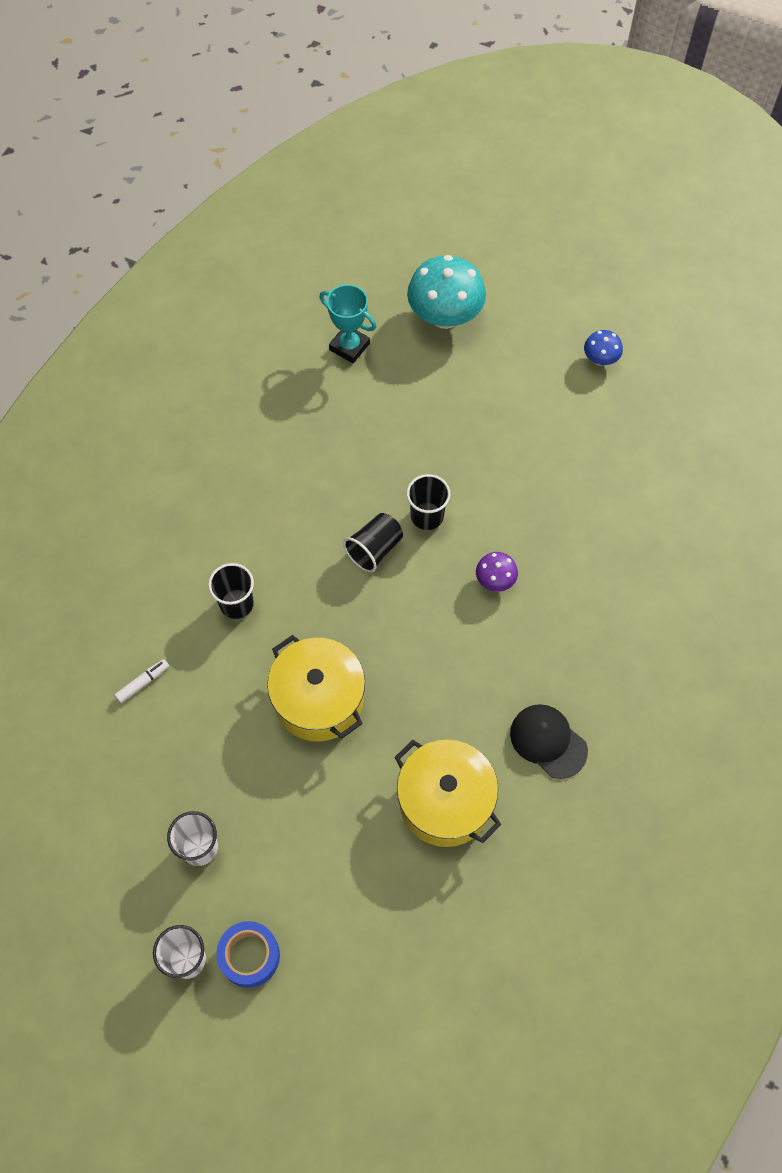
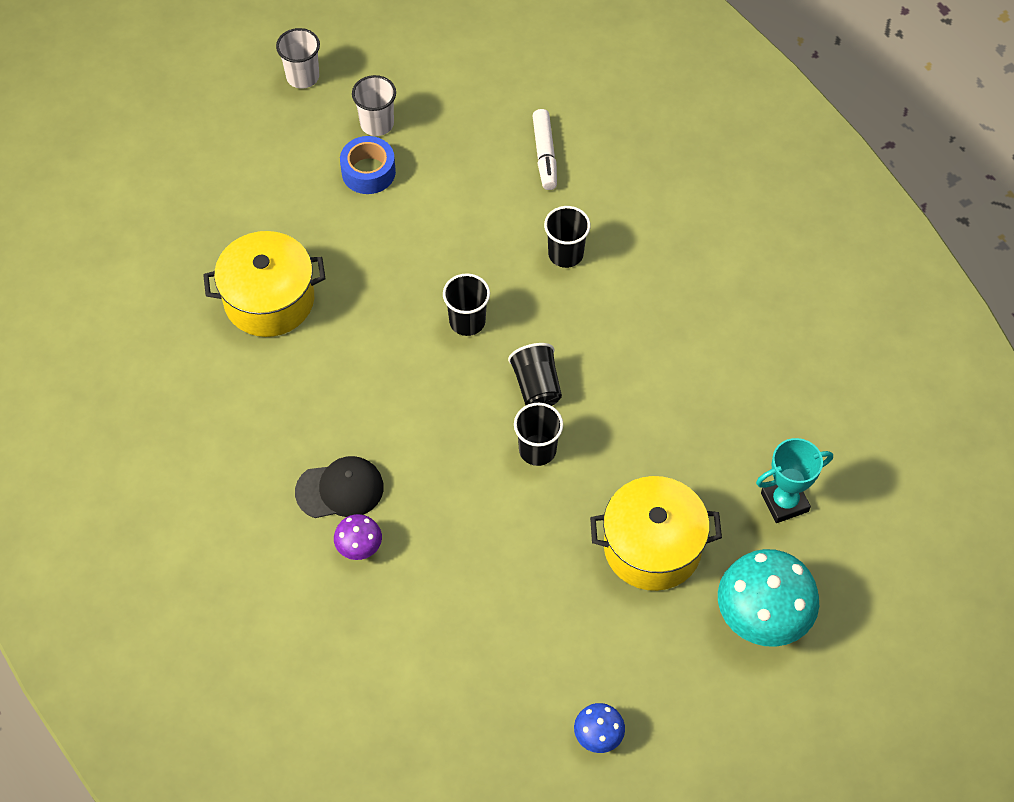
camera: 125 degrees right, 5 degrees down
white marker [115,659,169,703] -> white marker [533,109,557,190], size x1.54
blue tape [216,921,280,988] -> blue tape moved to [340,136,396,194]
yellow pot [267,635,365,742] -> yellow pot moved to [590,476,722,591]
purple mushroom [476,552,518,592] -> purple mushroom moved to [334,514,382,560]
black cap [510,704,588,779] -> black cap moved to [295,456,384,518]
none -> black cup [443,273,490,336]

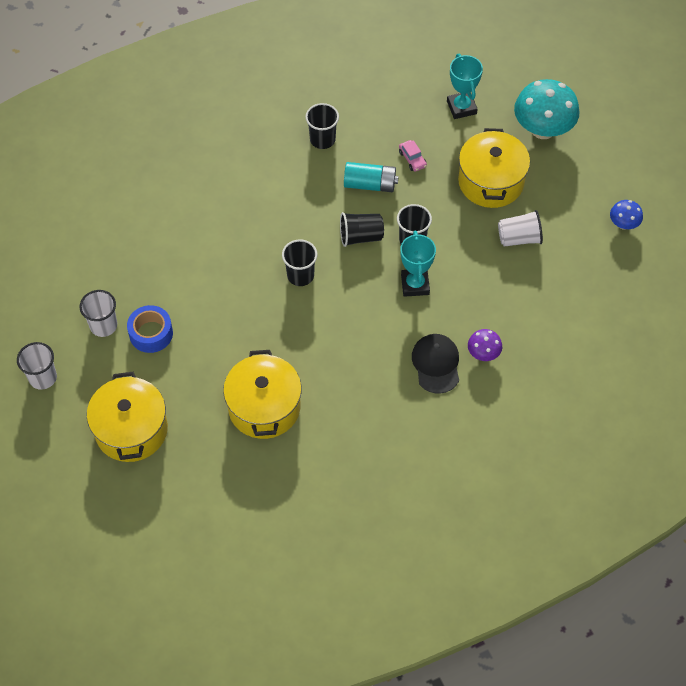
camera: 85 degrees left, 0 degrees up
white marker [533,109,557,190] -> none
black cup [544,206,591,268] -> black cup moved to [305,103,339,149]
none -> yellow pot [87,372,168,462]
none -> turquoise battery [344,162,399,192]
none -> pink car [399,140,427,172]
none -> turquoise trophy [400,230,436,297]
none -> white cup [498,210,543,247]

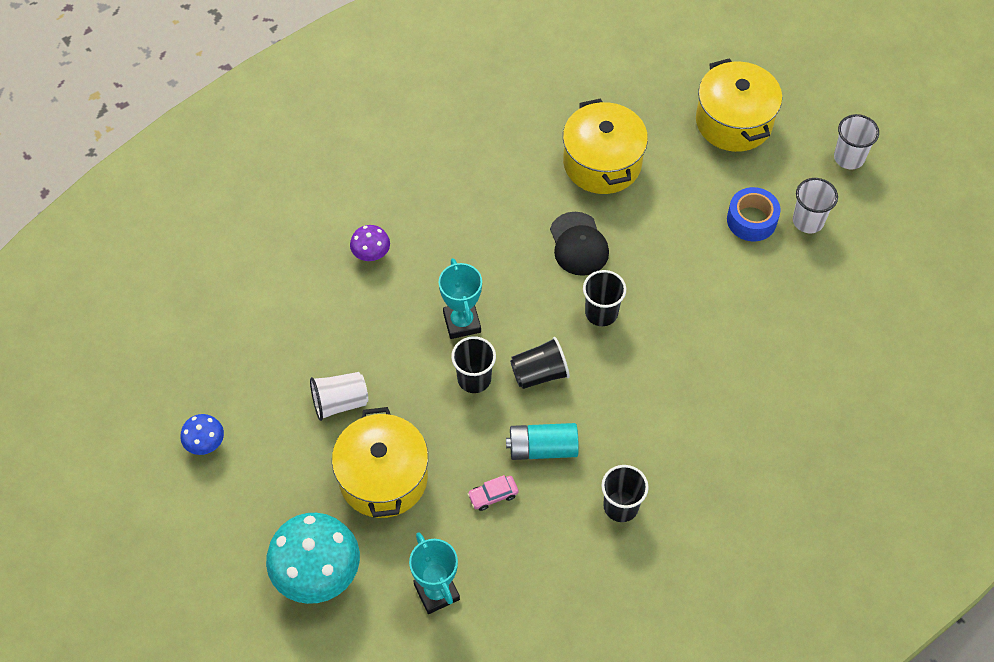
camera: 170 degrees right, 0 degrees up
pink car [399,140,427,172] -> pink car turned 75 degrees counterclockwise [467,475,519,511]
black cap [412,334,459,394] -> black cap moved to [550,212,609,276]

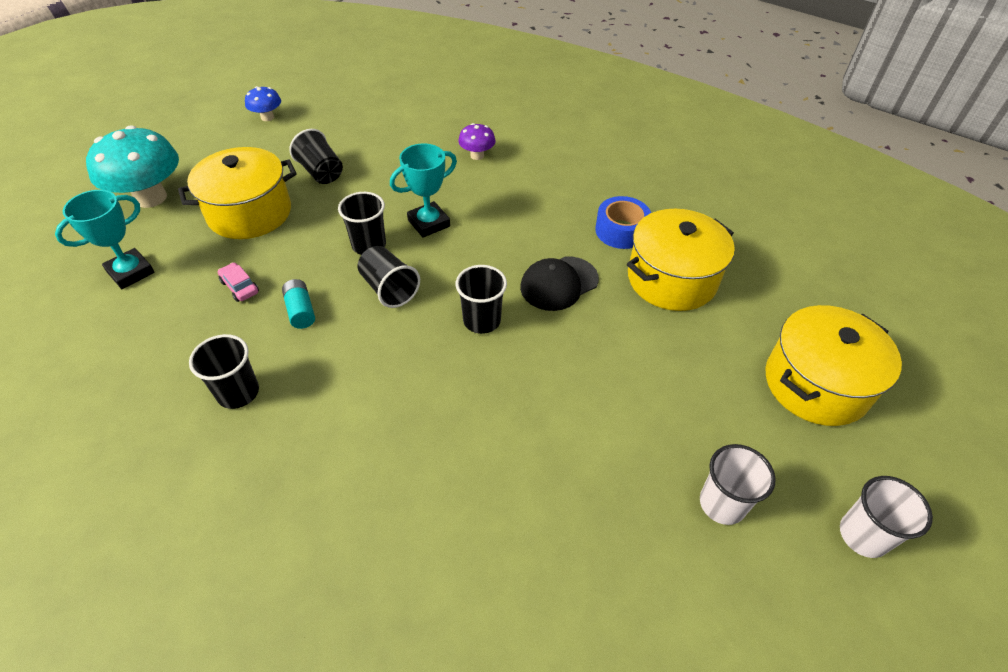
camera: 70 degrees right, 10 degrees down
white cup [310,372,368,421] -> black cup [289,129,343,184]
turquoise battery [506,423,579,460] -> turquoise battery [282,279,315,329], size x0.66
blue tape [727,187,781,241] -> blue tape moved to [595,196,651,249]

